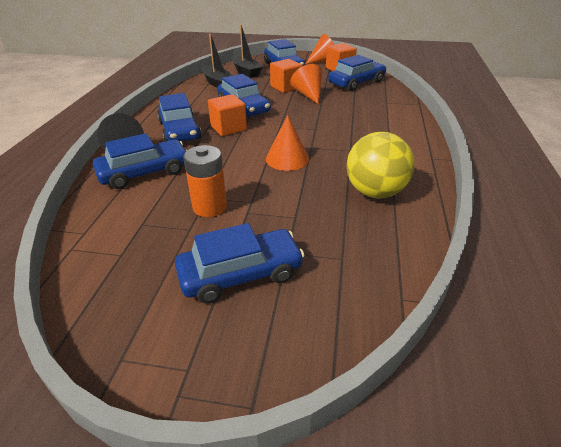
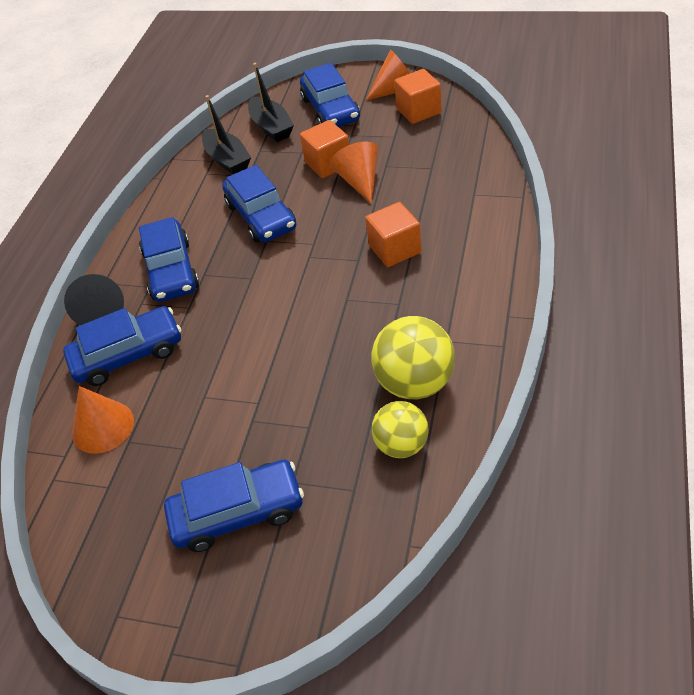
camera: 10 degrees right, 10 degrees up
orange battery [183,145,227,217] -> none
orange cube [208,94,247,136] -> orange cube moved to [365,202,422,267]
orange cone [266,115,310,171] -> orange cone moved to [72,386,134,454]
blue car [328,55,386,91] -> none
none -> yellow ball [372,401,429,458]

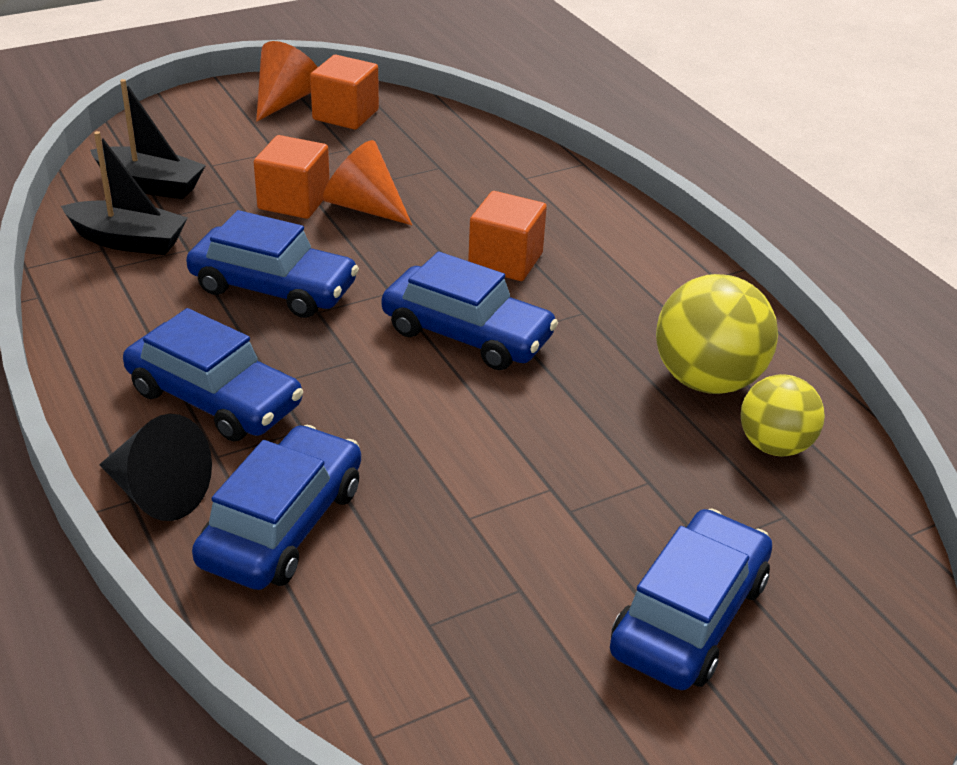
camera: 50 degrees left, 10 degrees down
orange cone [72,386,134,454] -> none
blue car [300,63,360,127] -> blue car moved to [381,251,558,370]

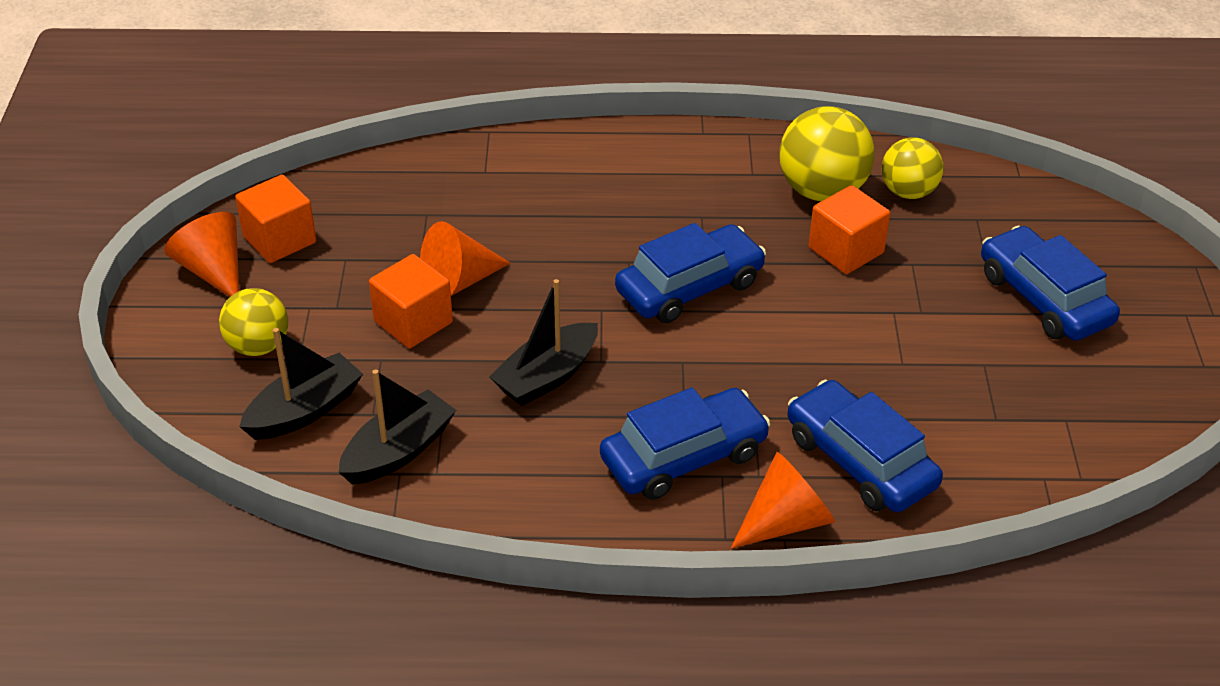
camera: 60 degrees left, 5 degrees up
black cone [99,414,212,521] -> orange cone [731,452,835,549]
blue car [186,210,359,318] -> black boat [489,279,598,406]
orange cube [468,191,547,281] -> orange cube moved to [809,185,890,274]
none -> yellow ball [219,288,288,356]

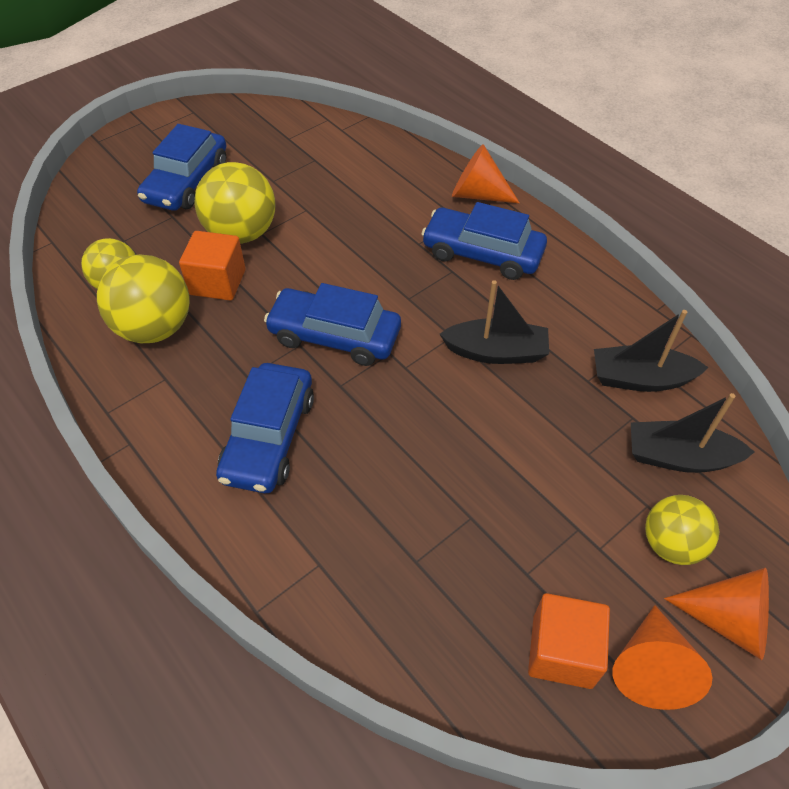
camera: 130 degrees left, 10 degrees up
orange cube [369,254,453,348] -> none
orange cone [420,221,511,296] -> orange cone moved to [664,568,769,660]
blue car [787,380,943,512] -> blue car moved to [216,363,314,493]
none -> yellow ball [194,162,276,244]

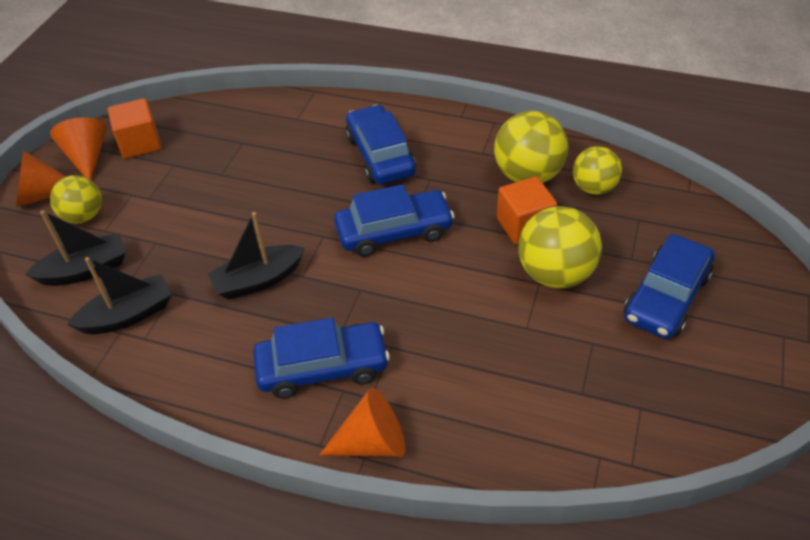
camera: 150 degrees right, 5 degrees down
blue car [137,124,226,211] -> blue car turned 135 degrees counterclockwise [624,234,715,339]

